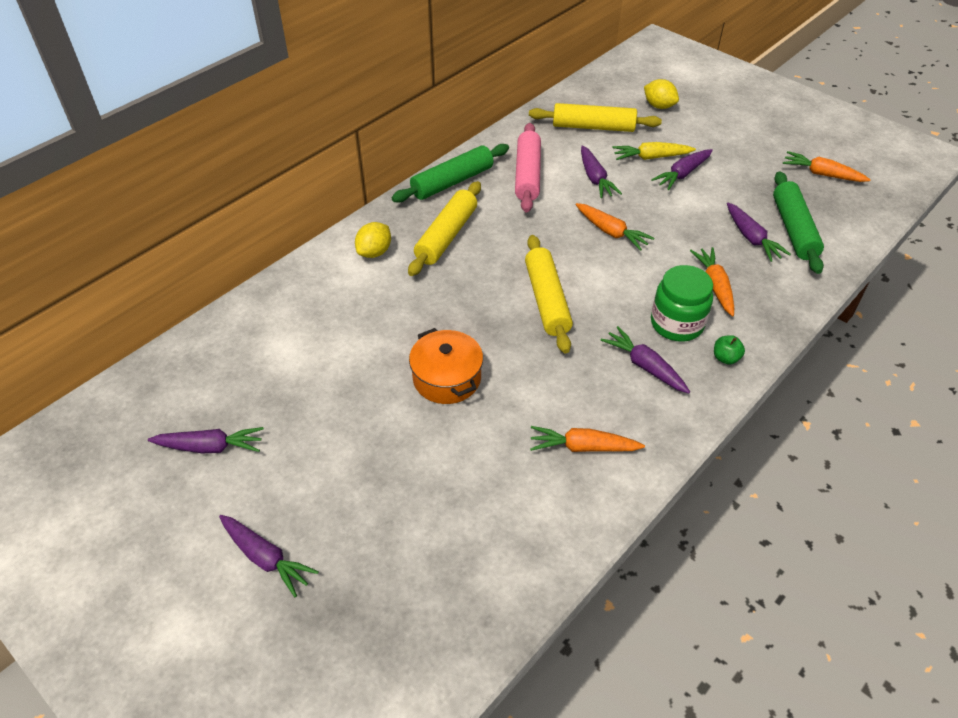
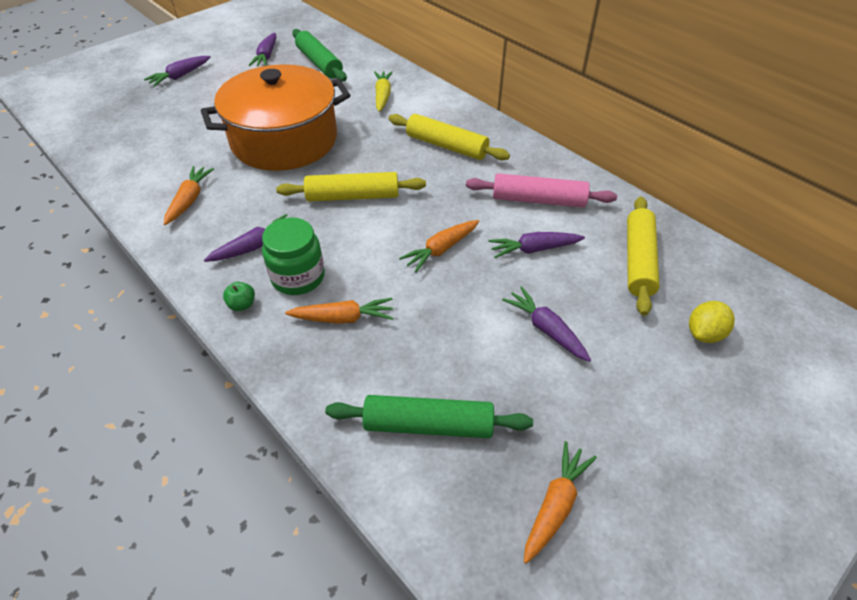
camera: 95 degrees right, 0 degrees up
yellow lemon [355,222,391,258] -> none
green rolling pin [392,144,509,203] -> green rolling pin moved to [292,29,347,81]
orange pot [409,328,483,404] -> orange pot [201,64,350,171], size x2.05
yellow carrot [612,142,696,160] -> yellow carrot moved to [374,71,393,112]
purple carrot [727,203,791,262] -> none

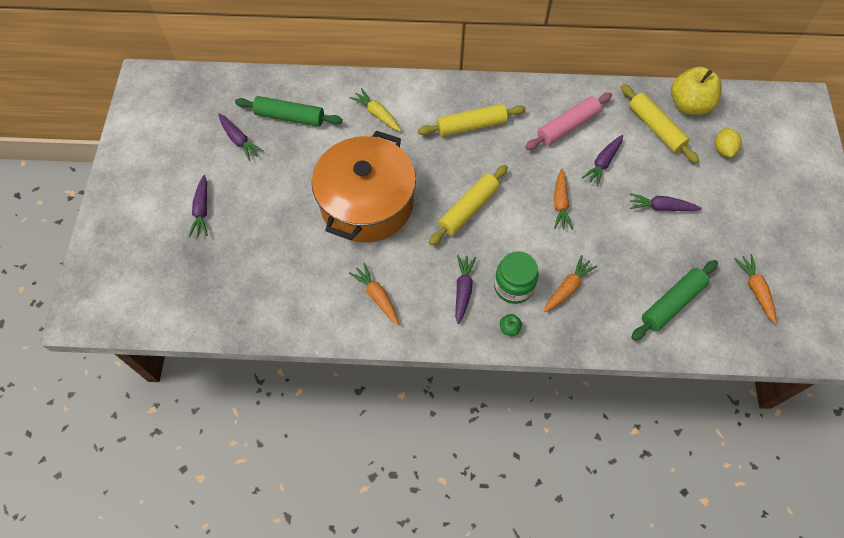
camera: 45 degrees left, 15 degrees up
none -> yellow apple [671,67,722,115]

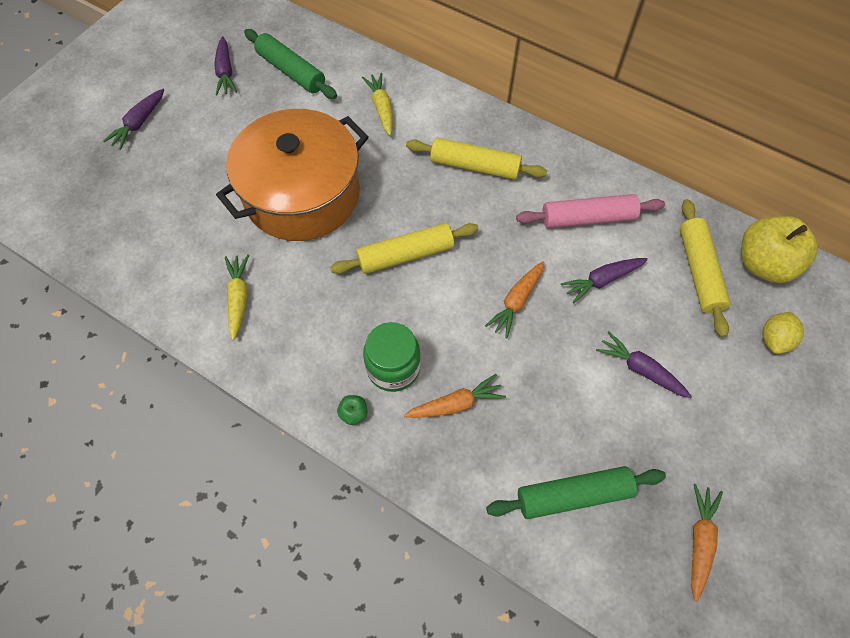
camera: 30 degrees right, 0 degrees up
orange carrot [349,263,399,325] -> yellow carrot [225,254,249,341]
purple carrot [455,255,477,324] -> none

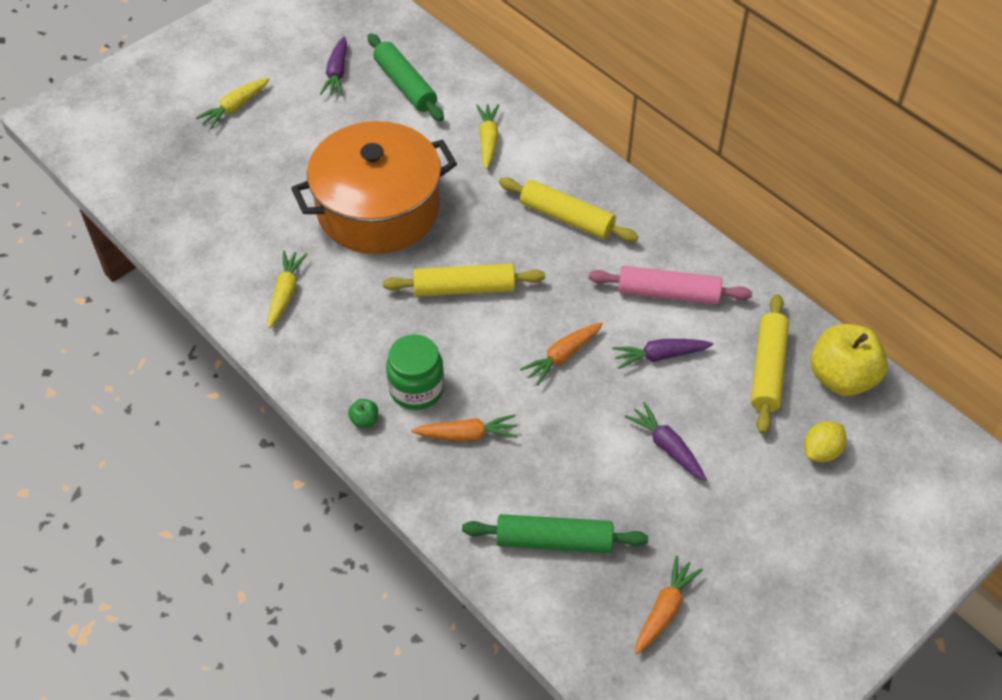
camera: 15 degrees right, 10 degrees down
purple carrot [103,89,164,149] -> yellow carrot [196,78,270,129]

